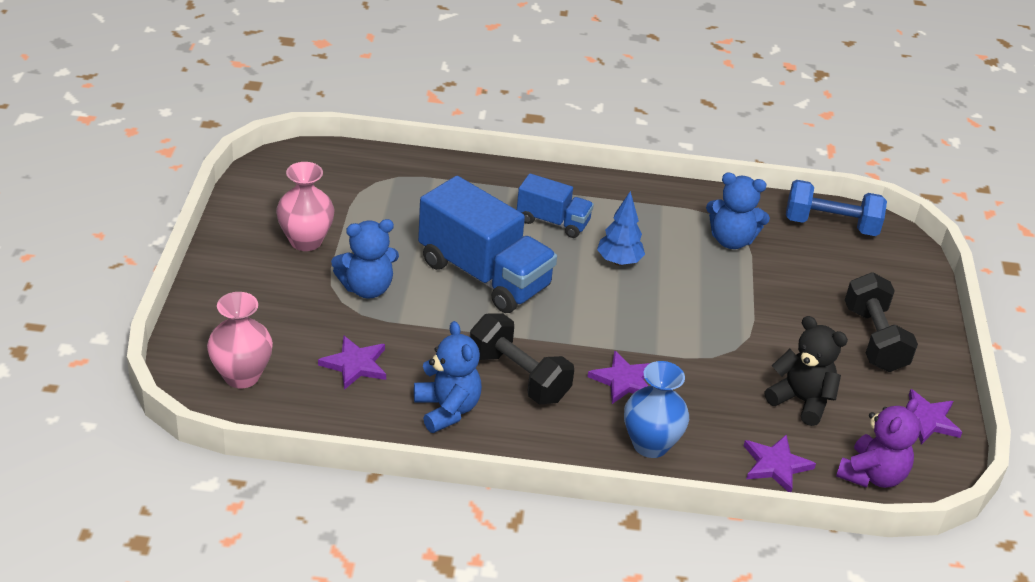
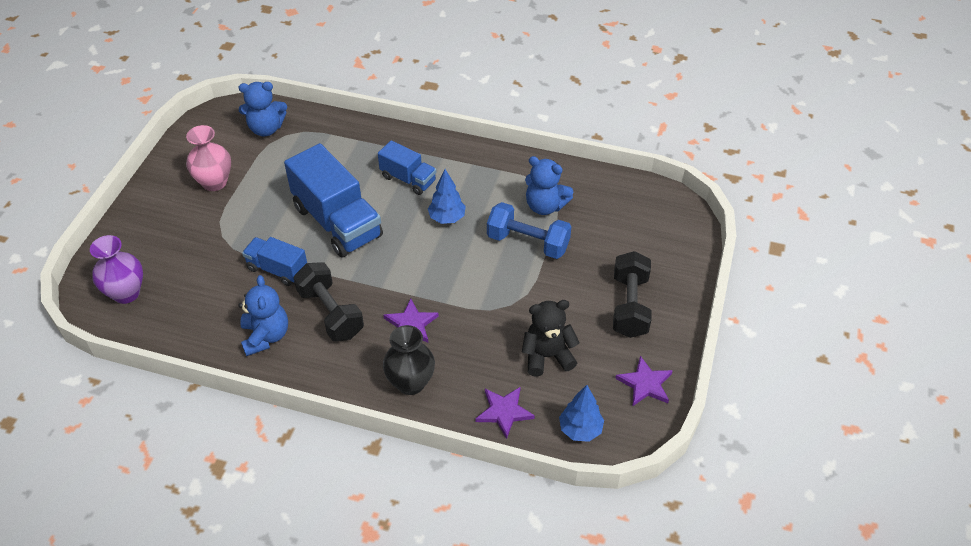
camera: 15 degrees right, 10 degrees up
pink vase [207,292,273,389] -> purple vase [90,235,143,304]
purple star [318,336,386,390] -> none
blue teddy bear [331,219,399,298] -> blue teddy bear moved to [239,82,287,136]
blue vase [624,361,689,458] -> black vase [383,325,435,395]
black teddy bear [765,316,848,426] -> black teddy bear turned 60 degrees counterclockwise [522,300,580,377]
blue dumbbell [786,180,887,236] -> blue dumbbell moved to [487,202,571,259]
purple teddy bear [836,398,920,488] -> blue tree [559,385,604,442]
none -> blue truck [242,237,307,286]

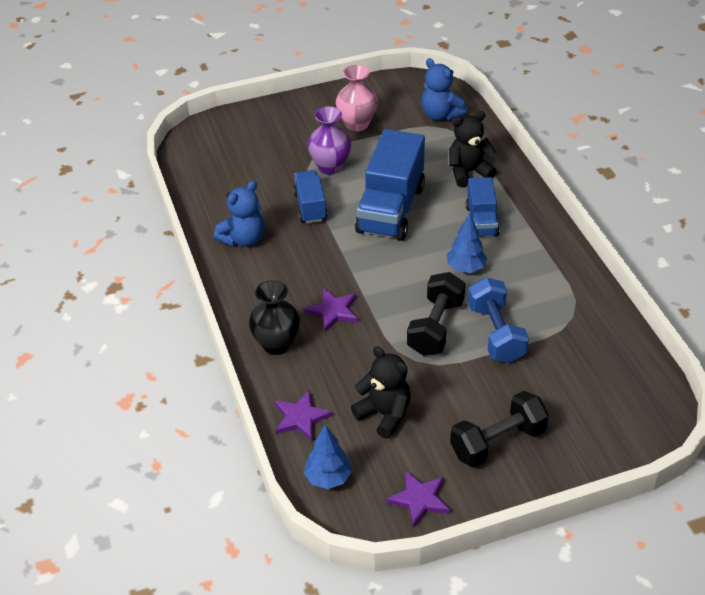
camera: 55 degrees right, 5 degrees down
purple vase [90,235,143,304] -> purple vase moved to [307,106,351,175]
black dumbbell [293,262,364,341] -> black dumbbell moved to [407,272,466,356]
blue teddy bear [525,156,573,215] -> none
none -> black teddy bear [449,111,496,187]

